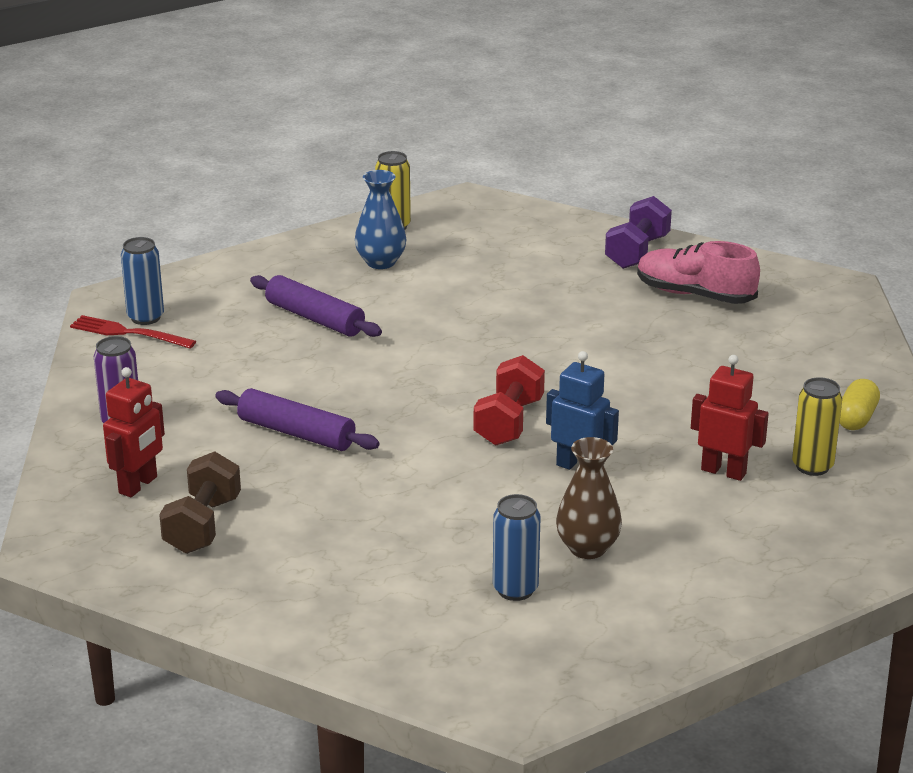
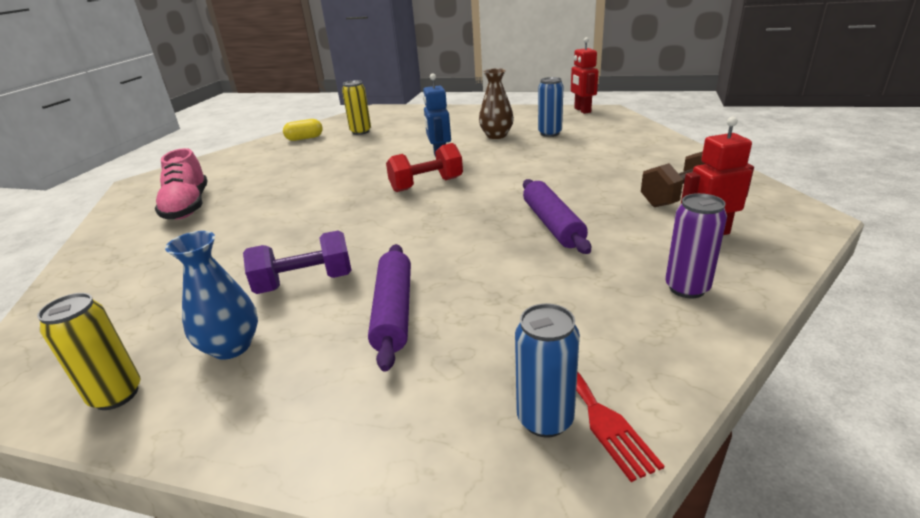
camera: 130 degrees left, 0 degrees up
purple dumbbell [605,196,672,269] -> purple dumbbell moved to [243,230,352,294]
red robot [691,355,769,481] -> red robot moved to [571,37,598,114]

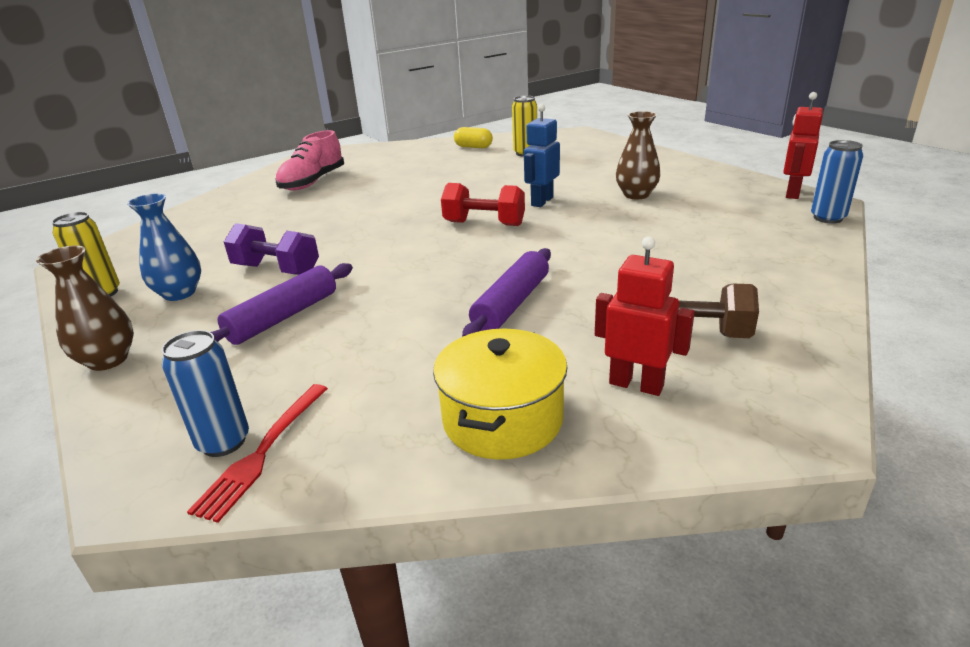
camera: 40 degrees right, 0 degrees up
blue can [538,77,563,137] -> blue can moved to [811,140,863,224]
purple can [665,193,727,298] -> yellow pot [433,329,568,460]
none -> brown vase [36,246,134,371]

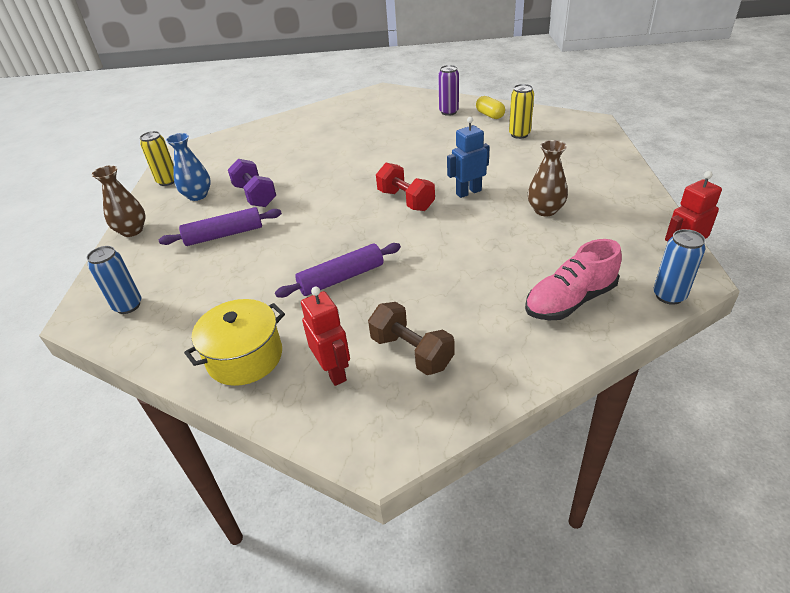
camera: 35 degrees right, 10 degrees up
red fork [187,384,328,523] -> none
pink shoe [276,130,344,191] -> pink shoe moved to [525,239,622,320]
none -> purple can [438,65,459,116]

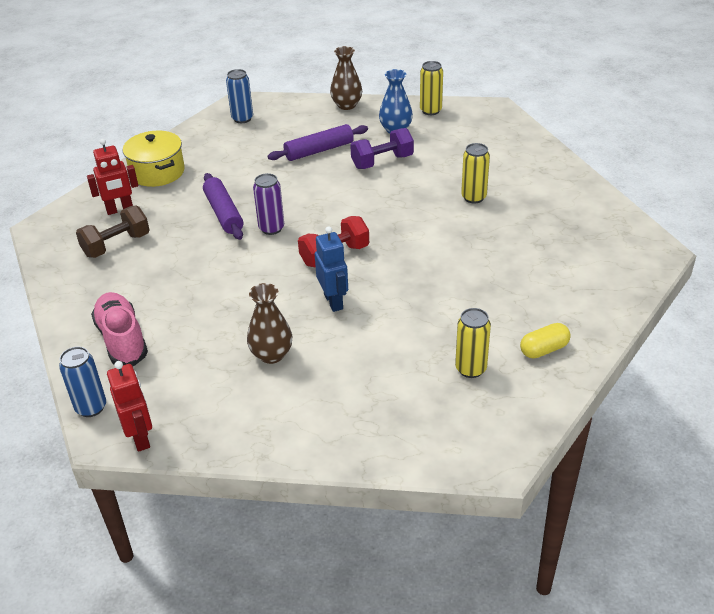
camera: 95 degrees right, 0 degrees up
purple rolling pin [159,207,282,246] -> purple rolling pin turned 75 degrees clockwise [268,124,368,161]
purple can [438,65,459,116] -> purple can moved to [253,173,284,235]
none -> yellow can [461,143,490,203]

